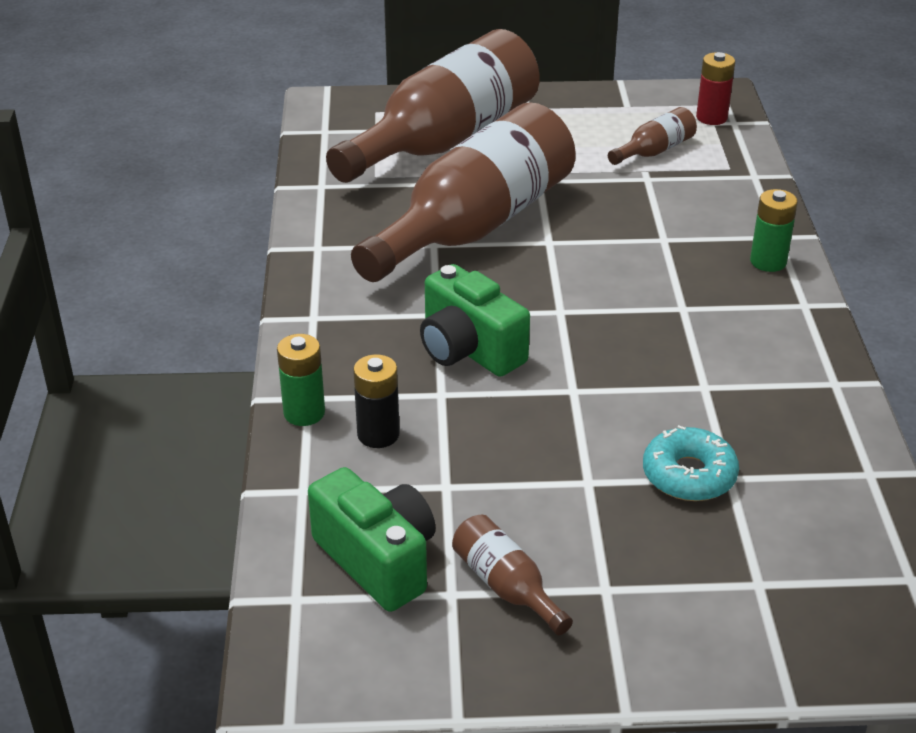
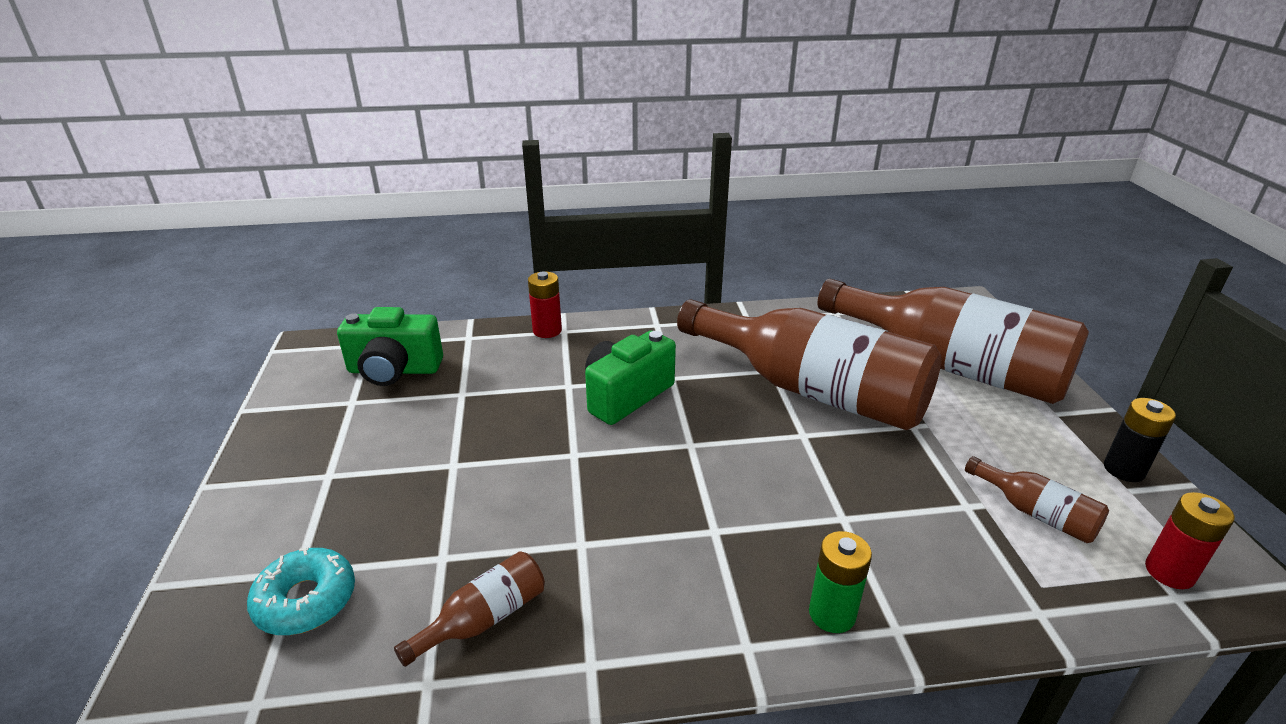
camera: 85 degrees right, 5 degrees down
green battery [277,334,325,426] -> red battery [528,271,562,338]
green camera [308,467,436,612] -> green camera turned 45 degrees clockwise [337,307,443,386]
black battery [353,354,400,448] -> black battery moved to [1104,398,1176,482]
brown bottle [452,514,573,635] -> brown bottle moved to [394,551,545,667]
turquoise donut [643,425,739,501] -> turquoise donut moved to [247,547,355,635]

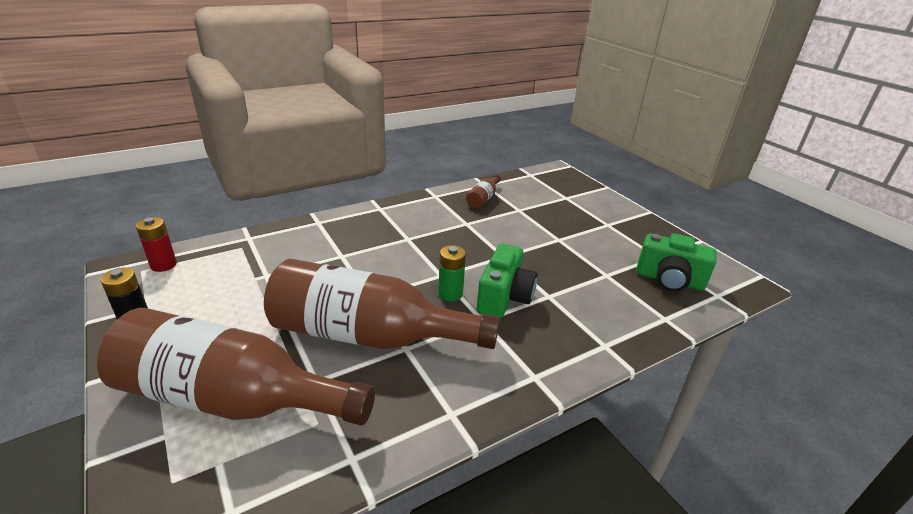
camera: 155 degrees right, 0 degrees up
turquoise donut [247,547,355,635] -> none
green camera [337,307,443,386] -> green camera turned 135 degrees counterclockwise [636,233,717,292]
red battery [528,271,562,338] -> none
green battery [809,531,872,633] -> green battery moved to [438,245,466,301]
brown bottle [965,456,1109,543] -> none

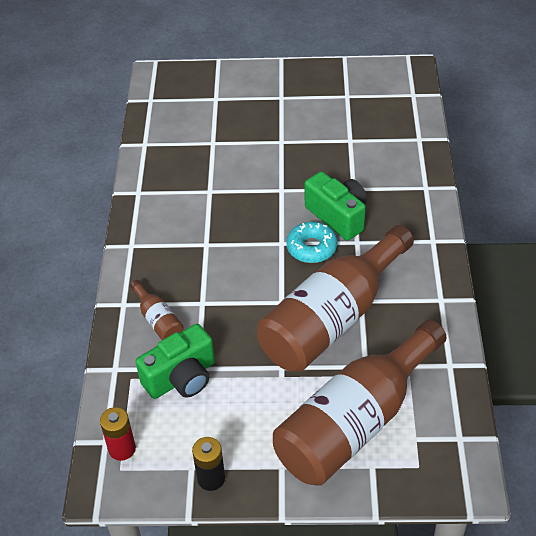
camera: 55 degrees left, 15 degrees up
green battery [438,245,466,301] -> turquoise donut [286,222,337,263]
brown bottle [466,175,501,208] -> brown bottle moved to [130,280,184,340]
green camera [636,233,717,292] -> green camera moved to [136,324,215,399]

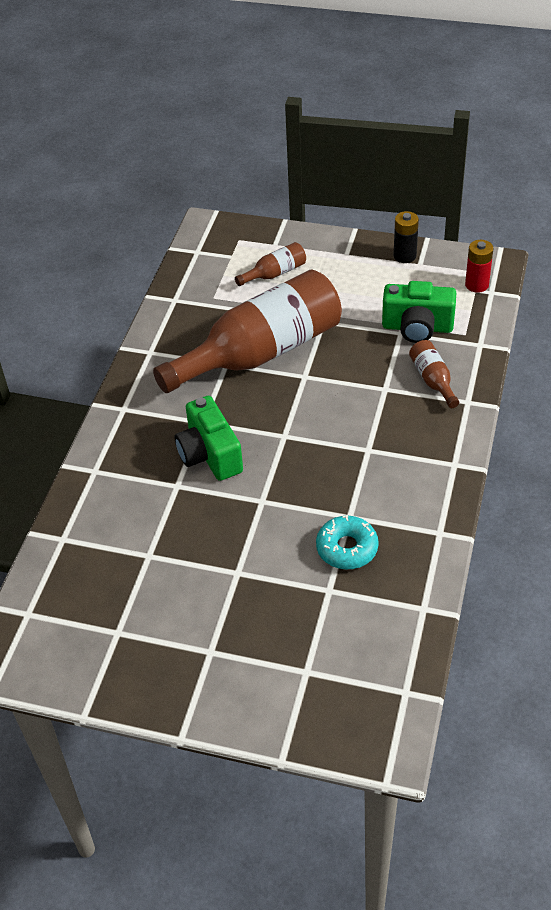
camera: 165 degrees left, 0 degrees up
green camera [136,324,215,399] -> green camera turned 150 degrees counterclockwise [382,281,456,343]
brown bottle [273,319,447,486] -> brown bottle [235,242,306,286], size x0.41
turquoise donut [286,222,337,263] -> turquoise donut moved to [316,516,379,569]

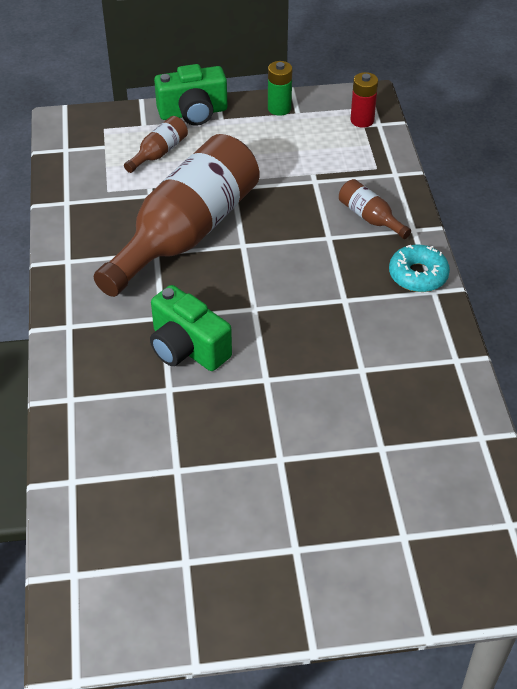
camera: 25 degrees left, 0 degrees up
turquoise donut [316,516,379,569] -> turquoise donut moved to [389,245,450,292]
green camera [382,281,456,343] -> green camera moved to [154,64,227,126]
black battery [394,211,419,263] -> green battery [268,61,292,116]

